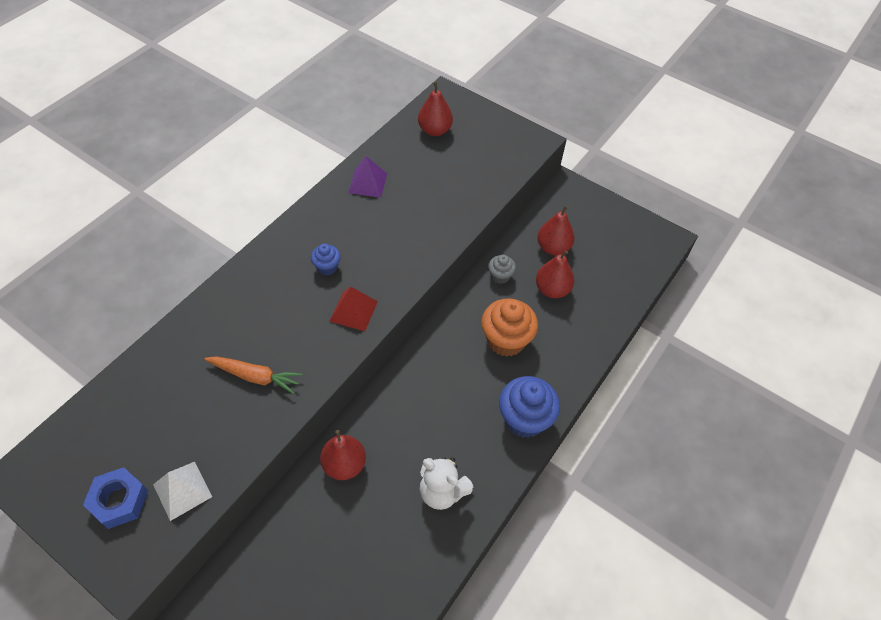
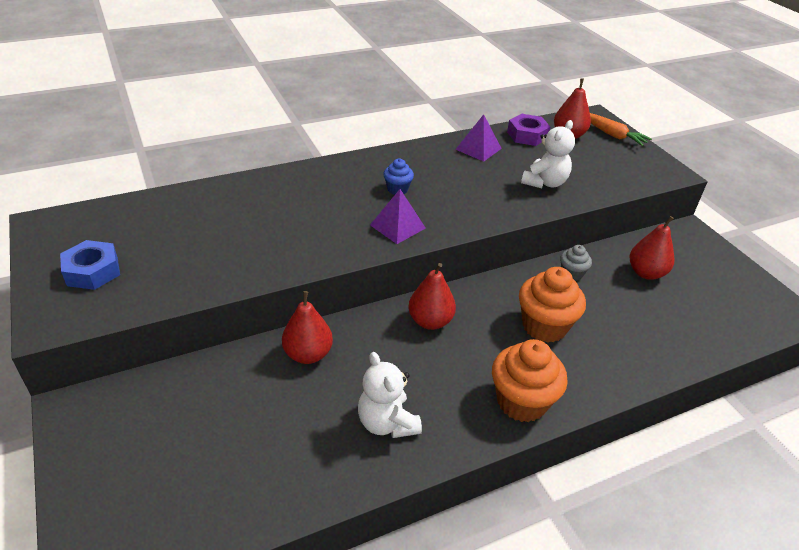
camera: 30 degrees right, 15 degrees down
white pyramid [153,462,212,521] -> none
orange carrot [204,356,302,394] -> orange carrot moved to [590,113,652,146]
red pyramid [329,287,378,331] -> purple pyramid [370,189,426,244]
blue cupcake [499,376,560,438] -> orange cupcake [492,339,568,422]
red pear [536,250,574,298] -> red pear moved to [408,263,456,330]
none -> purple nut [507,114,550,146]
none -> white teddy bear [521,120,575,188]

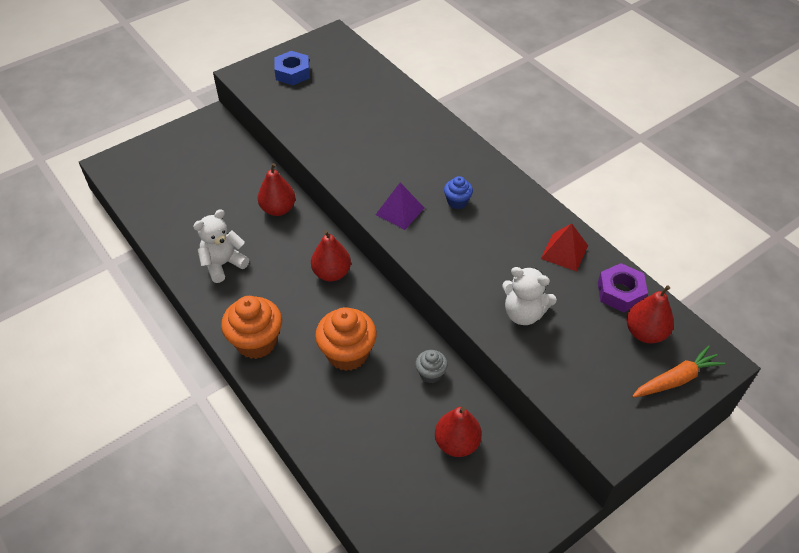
camera: 80 degrees right, 10 degrees up
purple pyramid [455,114,502,162] -> red pyramid [541,223,588,271]
orange carrot [590,113,652,146] -> orange carrot turned 150 degrees counterclockwise [632,346,725,398]

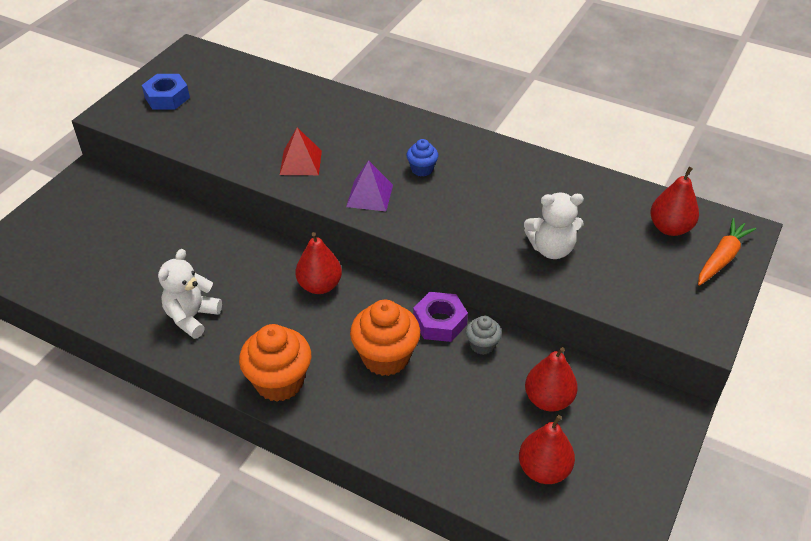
camera: 25 degrees left, 5 degrees down
red pear [258,163,295,216] -> red pear moved to [519,415,575,484]
red pyramid [541,223,588,271] -> red pyramid moved to [280,127,322,175]
purple nut [598,263,648,312] -> purple nut moved to [413,292,468,342]

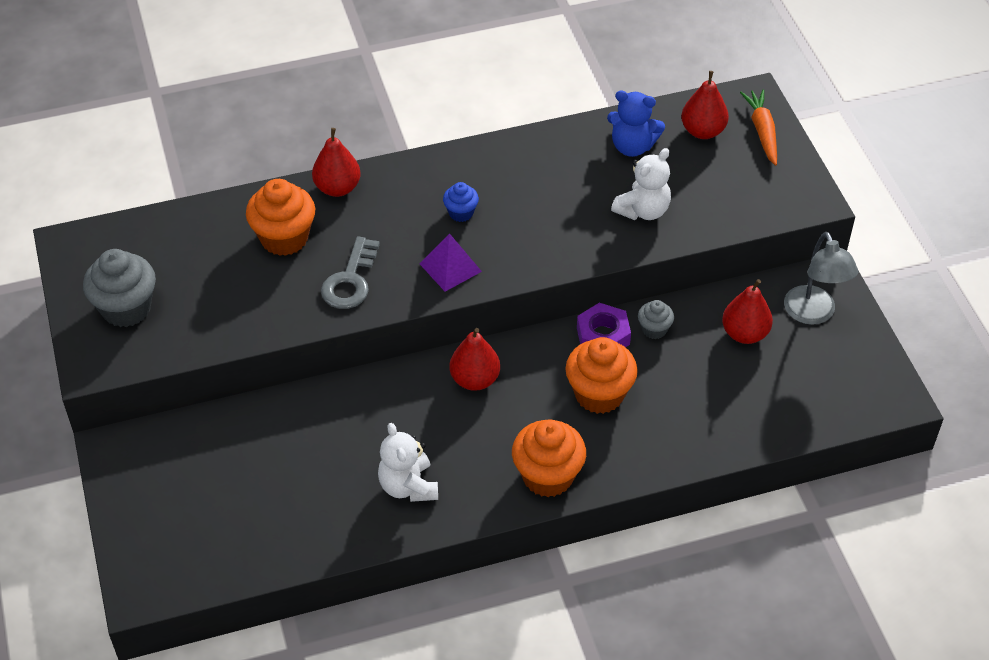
camera: 45 degrees left, 5 degrees up
blue nut [142,74,190,110] -> grey cupcake [83,249,156,327]
red pyramid [280,127,322,175] -> grey key [321,236,380,309]
red pear [519,415,575,484] -> red pear moved to [312,128,360,197]
none -> orange cupcake [246,179,315,256]
none -> blue teddy bear [607,91,665,157]
none -> grey lamp [784,232,858,325]

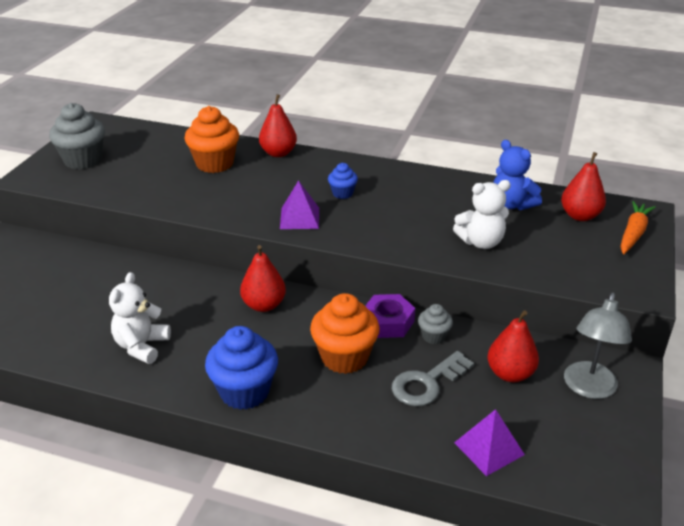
camera: 35 degrees right, 15 degrees down
grey key [321,236,380,309] -> grey key moved to [392,351,474,406]
orange cupcake [512,420,586,497] -> blue cupcake [205,326,278,410]
none -> purple pyramid [454,409,525,476]

